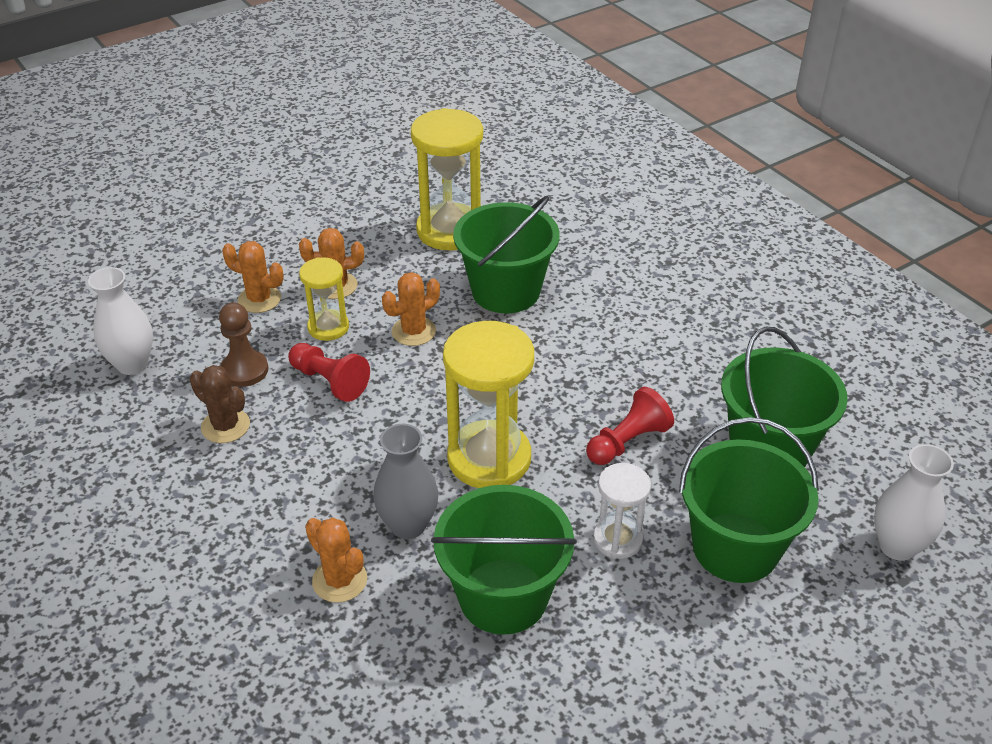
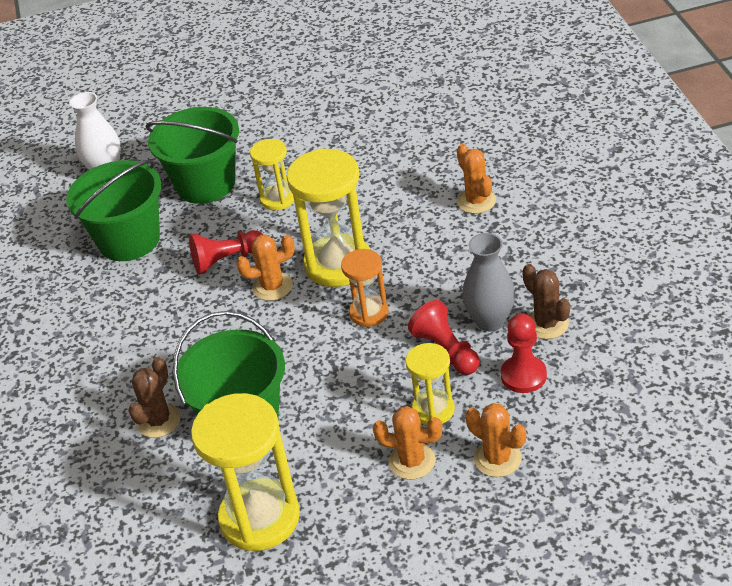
camera: 155 degrees left, 0 degrees up
white vase [88,267,153,375] -> none
brown pawn [219,303,268,387] -> red pawn [501,314,547,393]
grey vase [373,424,438,539] -> grey vase moved to [462,233,515,332]
orange cactus [382,272,440,346] -> orange cactus moved to [236,235,295,301]
green bucket [431,485,577,635] -> none
white hourglass [593,463,651,559] -> yellow hourglass [250,139,294,210]
none -> brown cactus [128,357,181,438]
none -> orange hourglass [341,249,389,327]

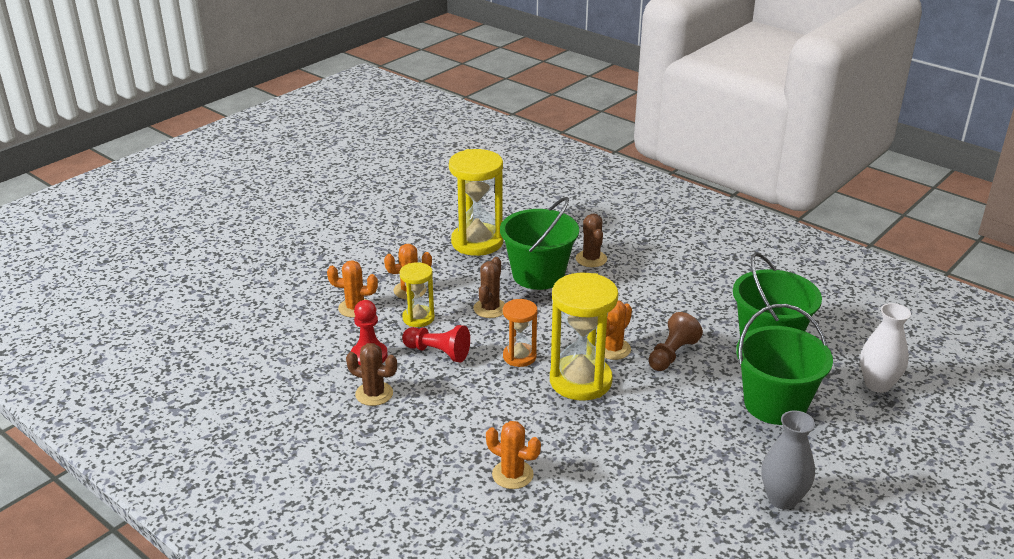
camera: 140 degrees right, 10 degrees down
red pawn [189,230,263,275] -> brown pawn [649,312,703,371]
yellow hourglass [250,139,294,210] -> none
grey vase [462,233,515,332] -> grey vase moved to [762,410,815,510]
none -> brown cactus [473,257,506,318]

